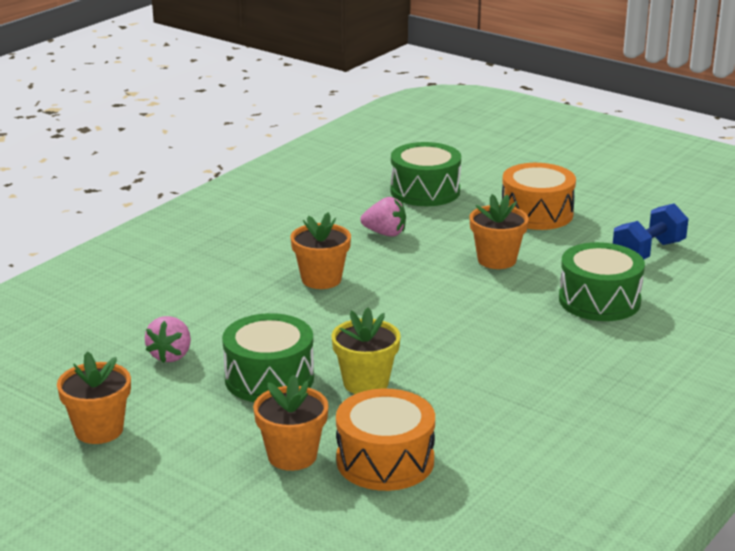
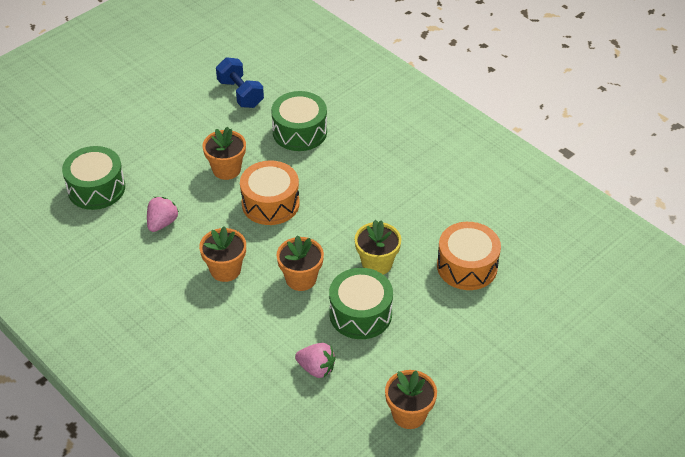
camera: 80 degrees left, 20 degrees up
orange flower pot [253,375,329,471] -> orange flower pot moved to [276,235,324,291]
orange drum [502,163,576,230] -> orange drum moved to [240,161,300,225]

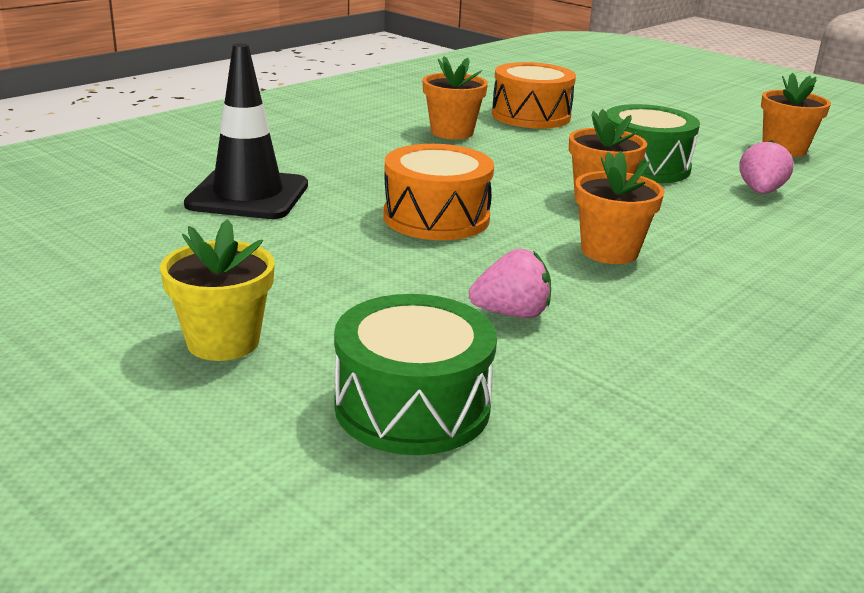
camera: 95 degrees left, 20 degrees down
pink strawberry [147,197,179,232] -> pink strawberry turned 150 degrees clockwise [469,249,551,318]
orange flower pot [203,126,246,180] -> orange flower pot moved to [423,56,488,139]
blue dumbbell [216,57,264,108] -> none
green drum [271,91,327,151] -> black traffic cone [184,43,308,219]
yellow flower pot [355,220,401,275] -> yellow flower pot moved to [160,219,275,361]

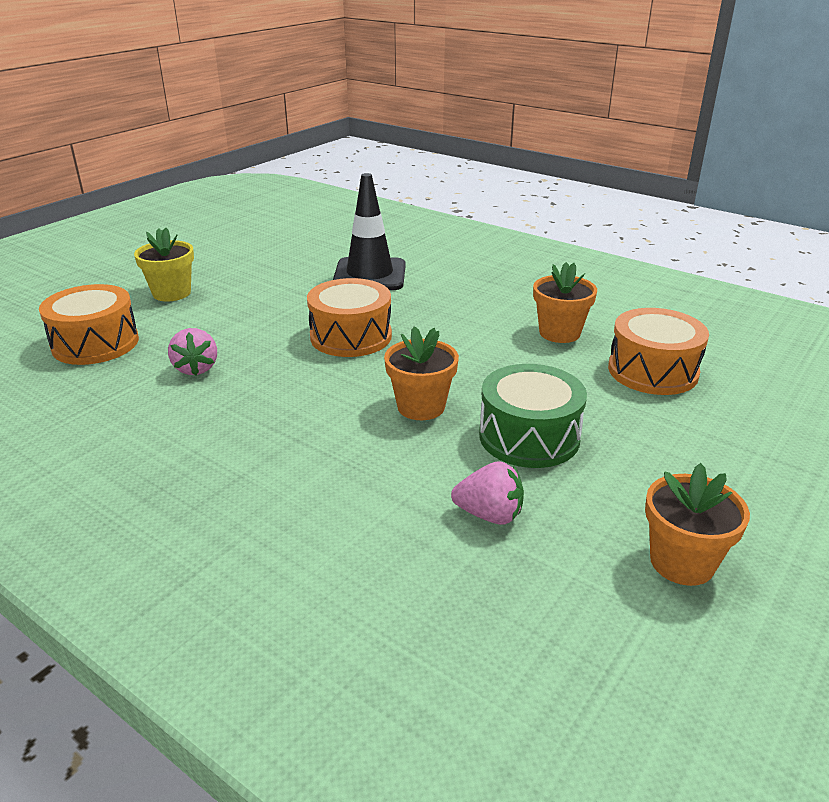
camera: 85 degrees right, 5 degrees up
green drum [334,294,497,455] -> orange drum [39,284,139,365]
orange flower pot [575,151,665,264] -> none

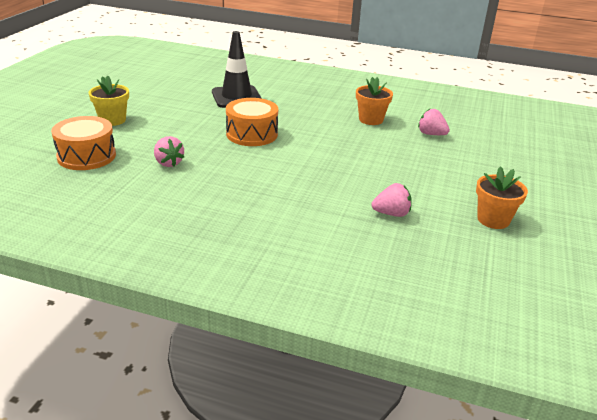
camera: 20 degrees left, 0 degrees up
orange flower pot [384,326,459,420] -> none
green drum [479,364,587,468] -> none
orange drum [608,308,709,395] -> pink strawberry [418,109,450,135]

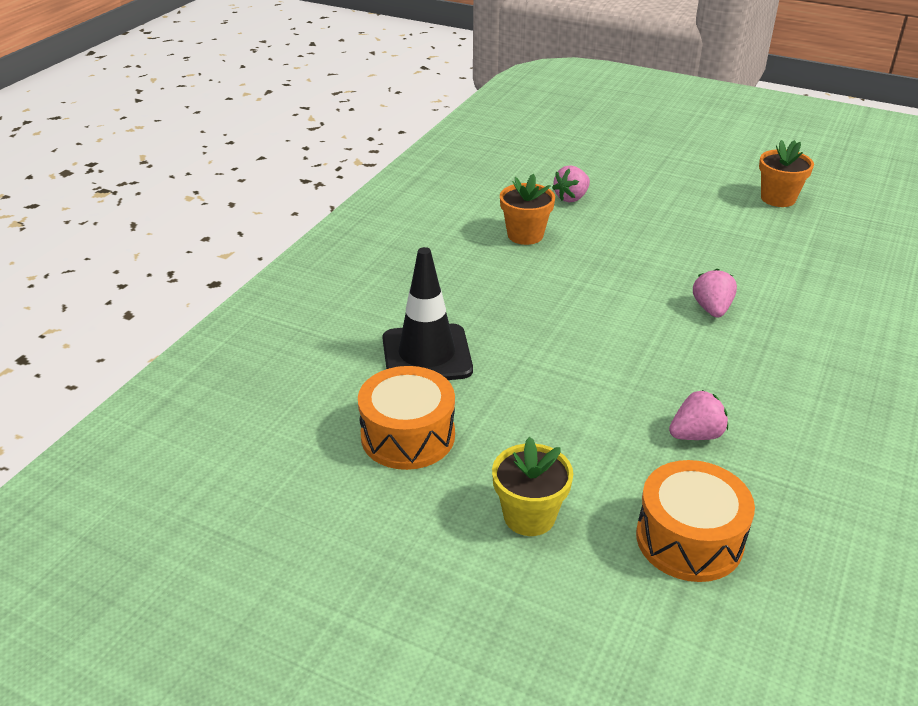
camera: 80 degrees left, 5 degrees up
orange drum [226,98,278,146] -> orange drum moved to [358,366,455,470]
pink strawberry [372,183,412,217] -> pink strawberry moved to [693,268,737,318]

